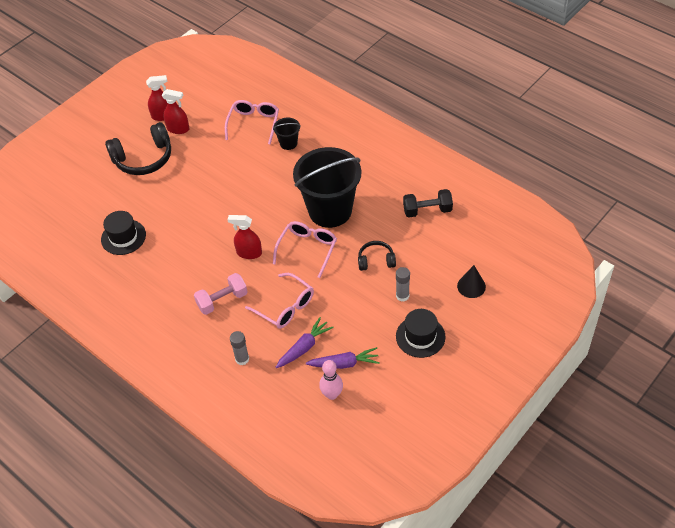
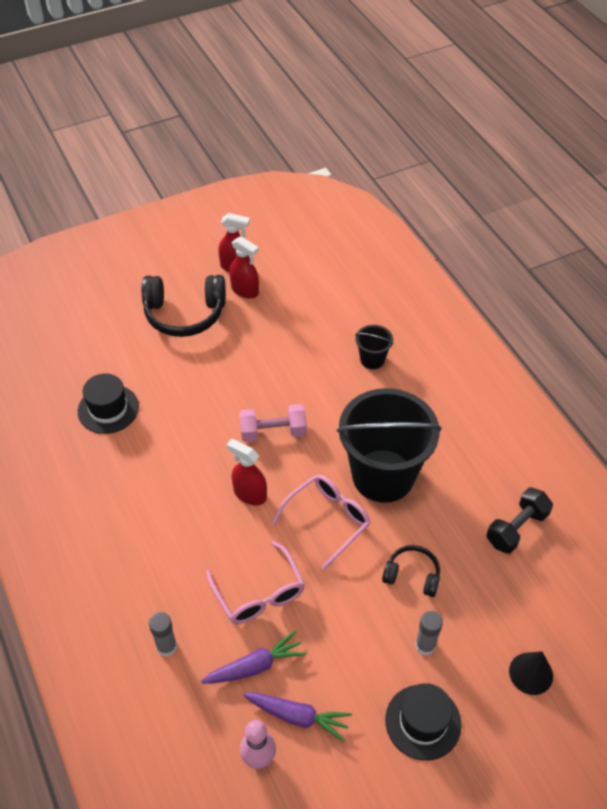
camera: 20 degrees right, 0 degrees up
pink dumbbell [194,273,247,315] -> pink dumbbell moved to [239,404,307,442]
pink glasses [225,100,279,144] -> none
black dumbbell [403,189,453,217] -> black dumbbell turned 60 degrees counterclockwise [487,487,553,554]

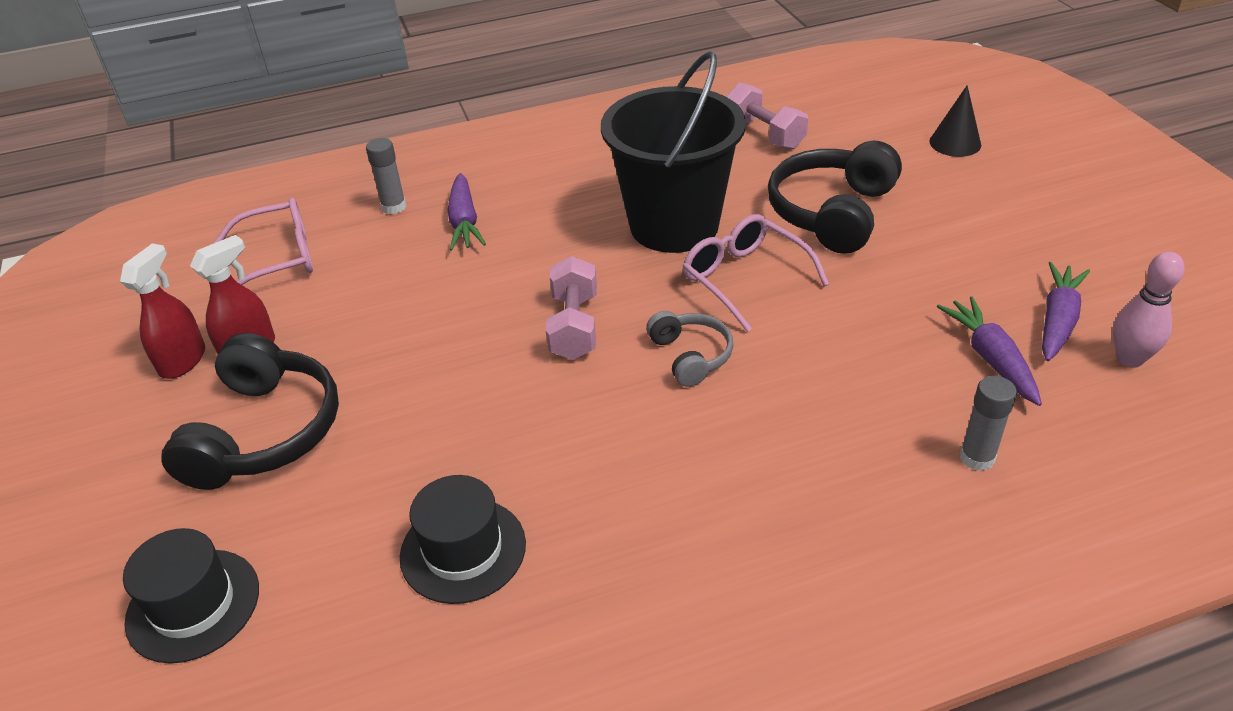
camera: 80 degrees left, 10 degrees down
pink glasses [206,541,305,624] -> pink glasses moved to [214,198,313,285]
red spray bottle [226,439,267,505] -> grey headphones [646,311,733,387]
black bucket [355,325,394,369] -> purple carrot [447,173,486,251]
black headphones [382,545,440,597] -> black headphones [768,141,902,254], size x1.83
black hat [385,683,462,761] -> black hat moved to [123,528,259,664]
grey glue stick [415,611,443,655] -> grey glue stick moved to [366,138,406,214]
black dumbbell [487,487,553,554] -> pink dumbbell [726,82,808,150]

